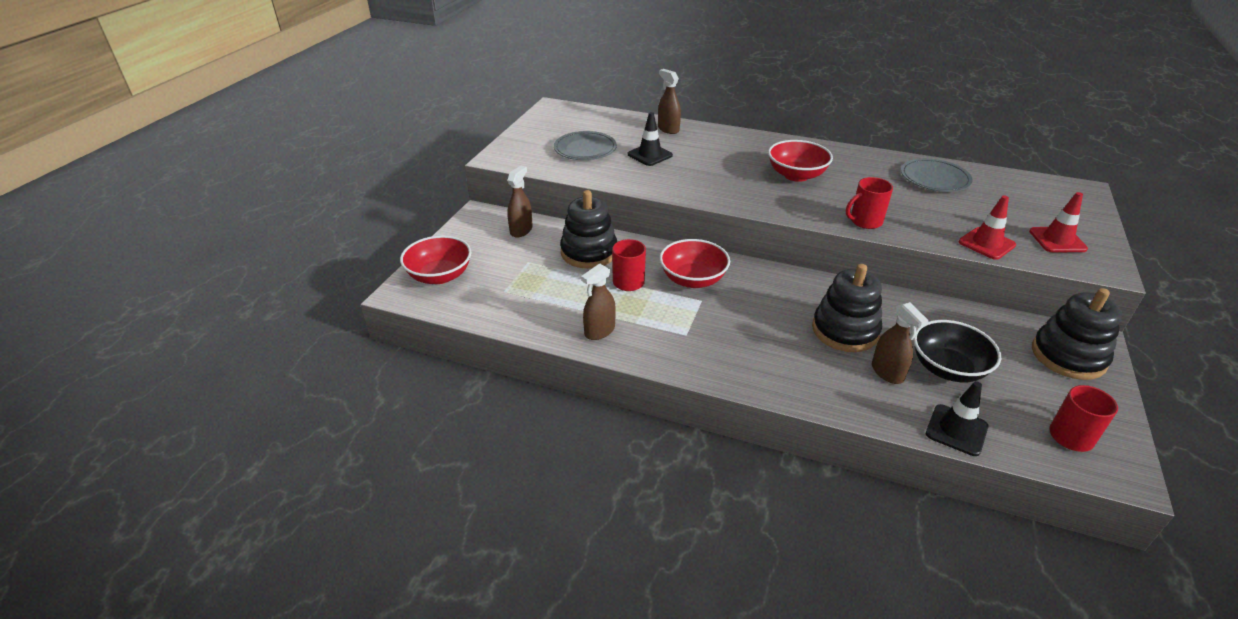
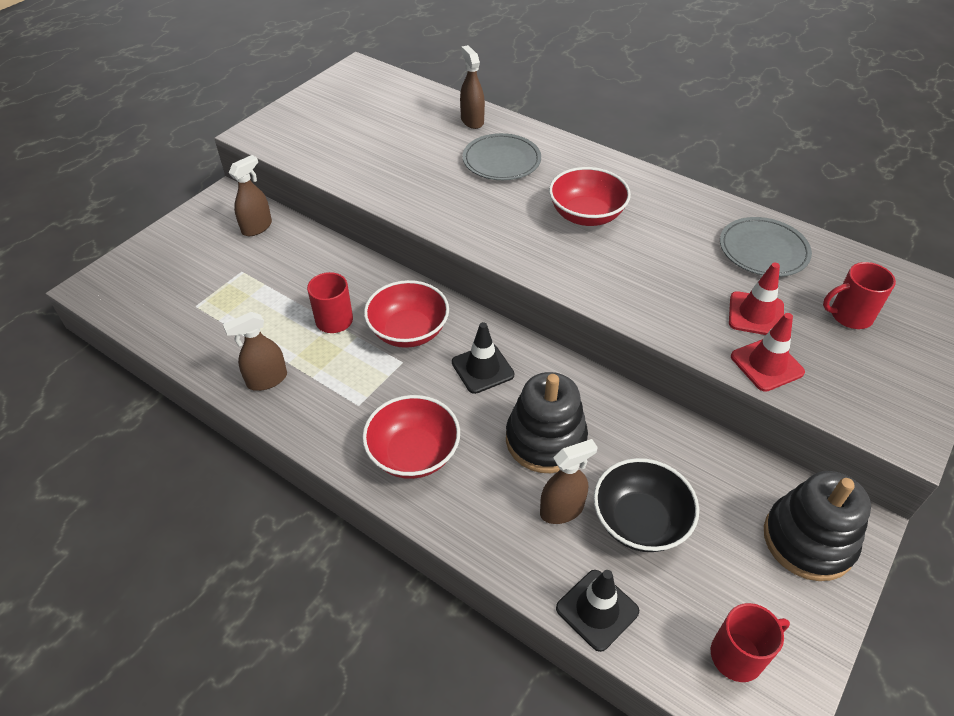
camera: 15 degrees right, 10 degrees up
red bowl [400,235,472,284] -> red bowl moved to [362,395,460,479]
grey plate [554,131,617,160] -> grey plate moved to [463,133,541,180]
black stacking toy [560,190,617,269] -> none
black traffic cone [628,112,673,166] -> black traffic cone moved to [452,322,514,394]
red mug [846,177,893,229] -> red mug moved to [823,262,896,329]
brown spray bottle [872,302,929,384] -> brown spray bottle turned 105 degrees counterclockwise [540,439,598,524]
red traffic cone [1029,192,1088,252] -> red traffic cone moved to [729,262,784,335]

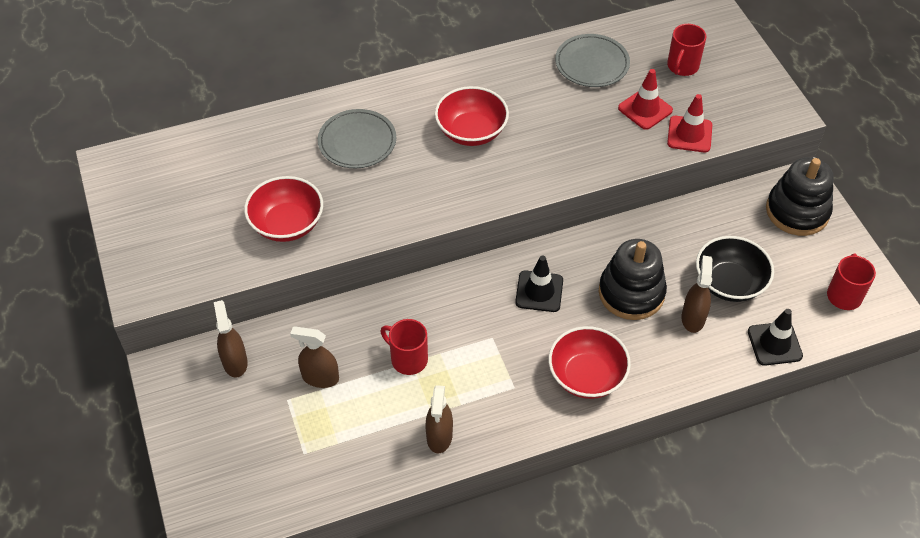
camera: 55 degrees left, 5 degrees up
red bowl [364,280,449,348] -> red bowl moved to [244,176,323,242]
brown spray bottle [460,45,485,129] -> brown spray bottle moved to [290,327,339,388]

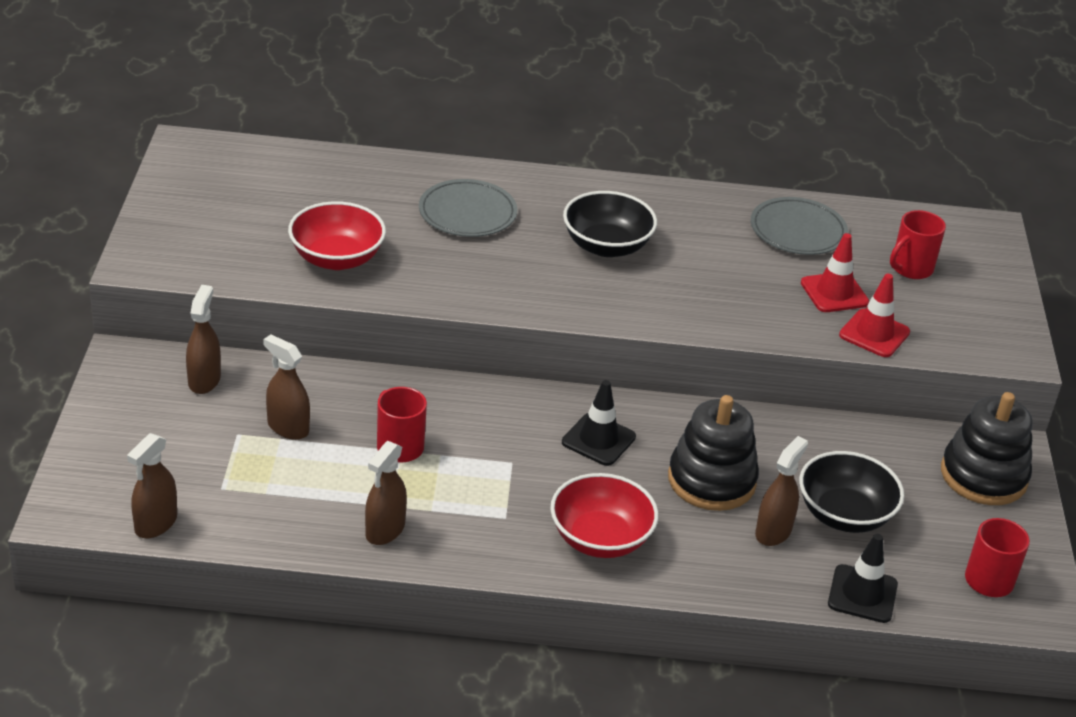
camera: 20 degrees right, 15 degrees down
red bowl [435,86,509,146] -> black bowl [563,191,657,257]
none -> brown spray bottle [127,433,177,538]

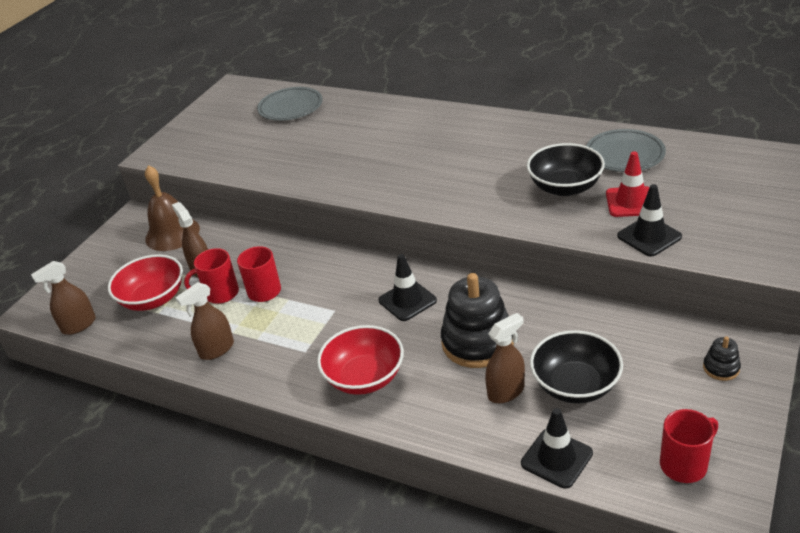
camera: 30 degrees right, 0 degrees up
brown spray bottle [186,285,221,394] -> brown bell [145,165,200,251]
red bowl [288,201,386,270] -> red bowl moved to [108,254,183,311]
grey plate [419,179,517,237] -> grey plate moved to [257,87,323,121]
black bowl [563,191,657,257] -> black bowl moved to [527,143,605,196]
red traffic cone [839,274,910,357] -> black traffic cone [617,184,682,256]
red mug [890,210,946,279] -> red mug moved to [184,248,239,304]
black stacking toy [941,392,1033,505] -> black stacking toy [703,336,741,381], size x0.45

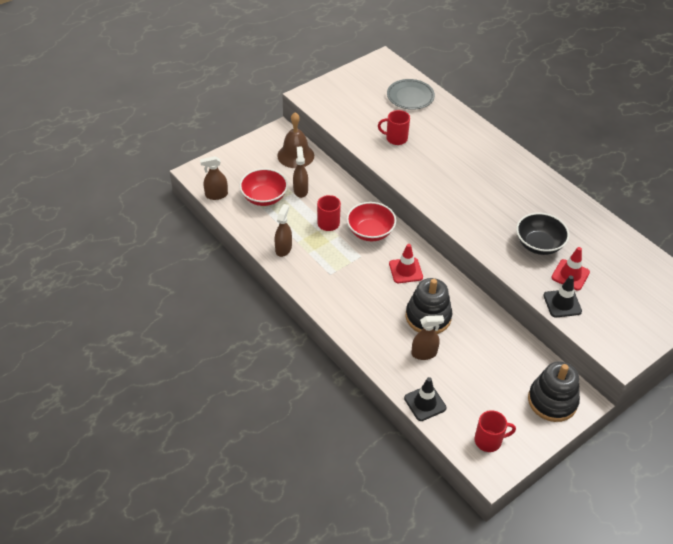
camera: 20 degrees right, 10 degrees up
brown spray bottle [175,282,234,360] -> brown spray bottle turned 120 degrees clockwise [275,204,292,257]
red mug [184,248,239,304] -> red mug moved to [378,110,410,145]
red bowl [317,325,404,395] -> red bowl moved to [347,202,396,241]
black traffic cone [378,254,437,321] -> red traffic cone [389,244,423,283]
black bowl [530,330,623,403] -> none
grey plate [586,129,666,172] -> none
black stacking toy [703,336,741,381] -> black stacking toy [528,362,580,422], size x2.23

